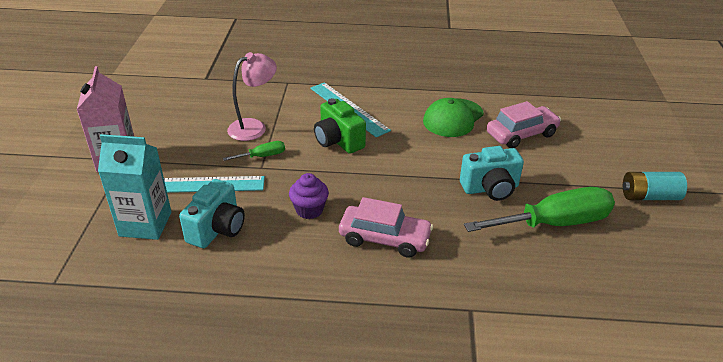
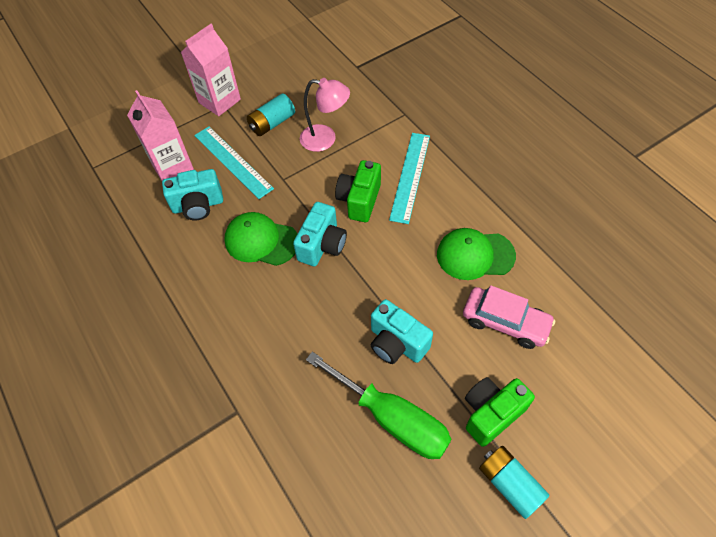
camera: 55 degrees right, 20 degrees up
turquoise carton [98,134,171,240] -> pink carton [127,90,194,181]
green screwdriver [223,141,285,161] -> none
purple cupcake [289,173,329,219] -> green cap [225,212,297,266]
pink car [339,197,433,258] -> none
none -> turquoise battery [247,93,295,136]
none -> turquoise camera [293,202,347,266]
none -> green camera [465,377,535,447]

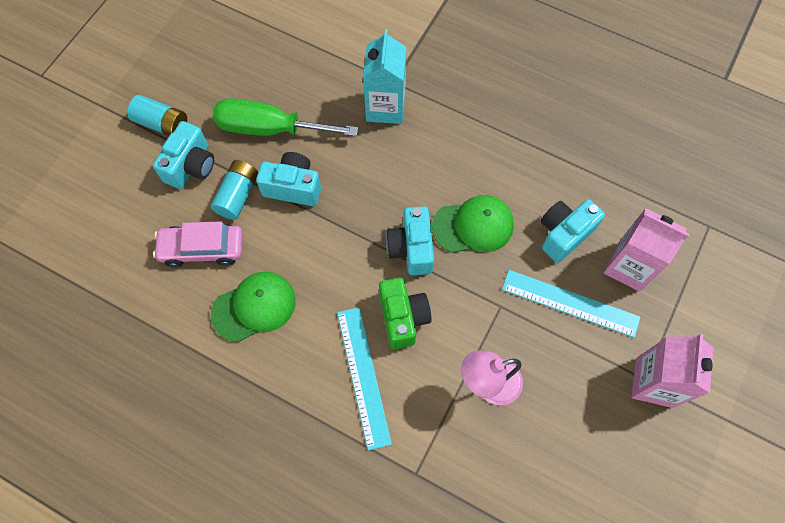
camera: 150 degrees right, 10 degrees up
turquoise battery [247,93,295,136] -> turquoise battery moved to [211,160,258,220]
green camera [465,377,535,447] -> turquoise camera [153,121,214,189]
none -> turquoise carton [363,29,406,124]

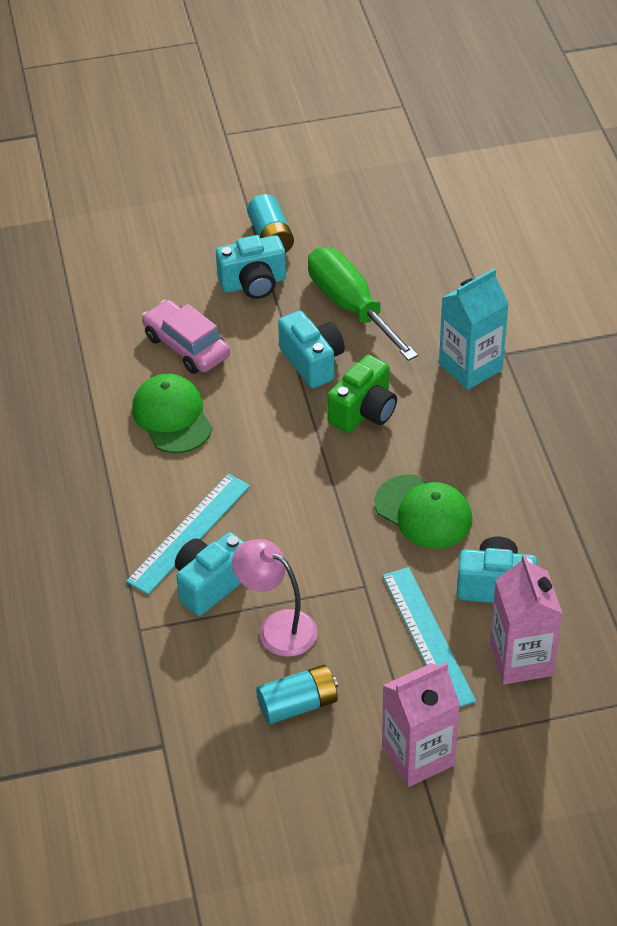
camera: 50 degrees right, 20 degrees down
turquoise battery [211,160,258,220] -> turquoise battery moved to [256,665,338,724]
green cap [211,272,296,342] -> green cap turned 135 degrees counterclockwise [132,374,212,453]
green camera [379,278,432,349] -> green camera moved to [327,354,397,433]
turquoise camera [386,206,434,275] -> turquoise camera moved to [175,532,244,616]

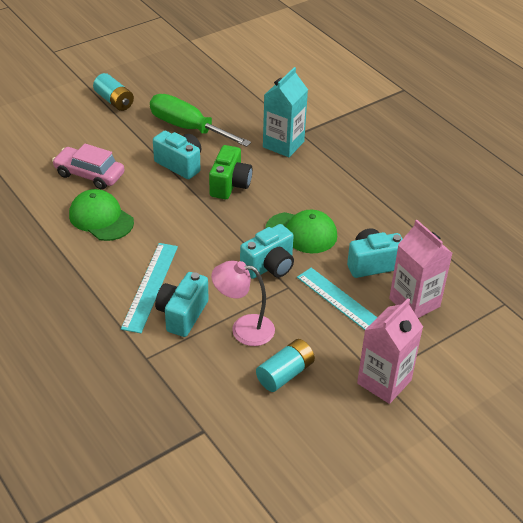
camera: 25 degrees left, 5 degrees down
turquoise camera [216,235,286,299] -> turquoise camera moved to [240,224,294,279]

